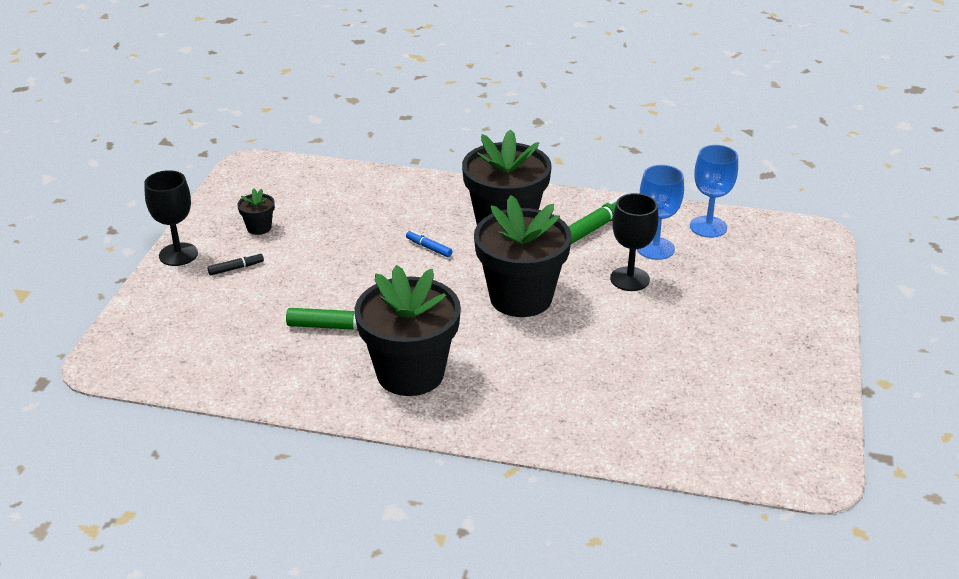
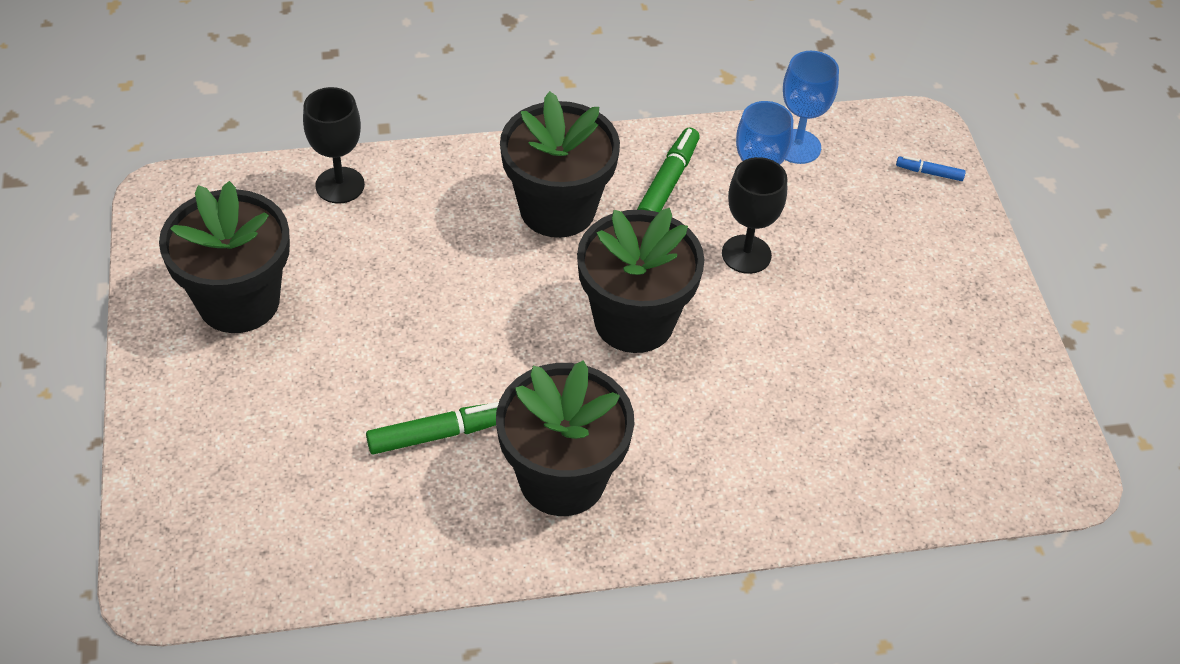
camera: 25 degrees left, 15 degrees up
black goblet [144,170,198,266] -> black goblet moved to [303,87,365,204]
black marker [208,253,264,275] -> none
black flower pot [237,188,275,235] -> black flower pot [159,181,290,333], size x2.39
blue marker [406,230,453,257] -> blue marker moved to [896,156,966,181]

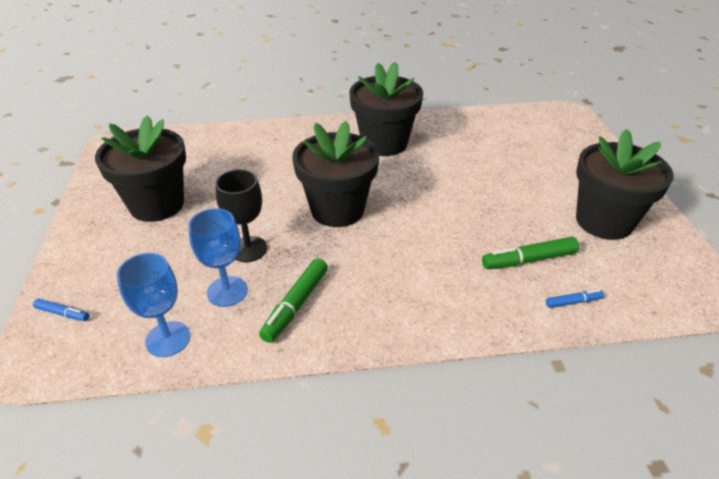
camera: 175 degrees left, 10 degrees down
black goblet [303,87,365,204] -> blue marker [546,289,604,308]
green marker [366,402,499,454] -> green marker moved to [482,237,579,269]
black flower pot [500,91,620,238] -> black flower pot moved to [95,115,186,222]

